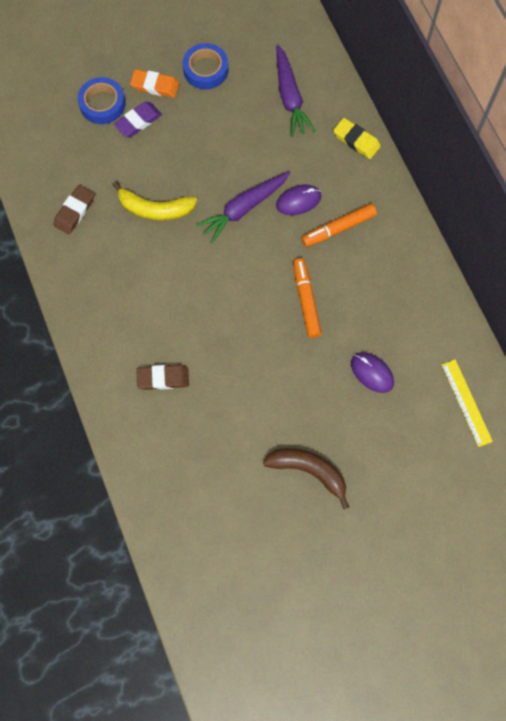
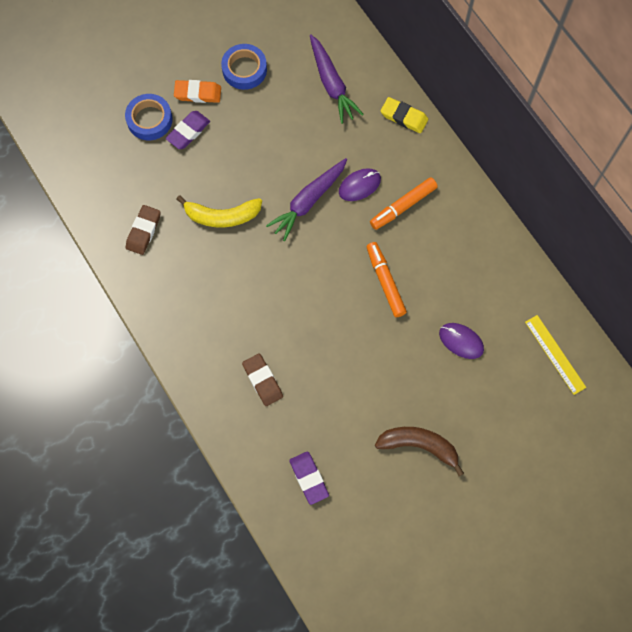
camera: 10 degrees left, 0 degrees up
brown eraser [136,365,189,390] -> brown eraser turned 75 degrees clockwise [242,354,283,406]
none -> purple eraser [289,451,329,505]

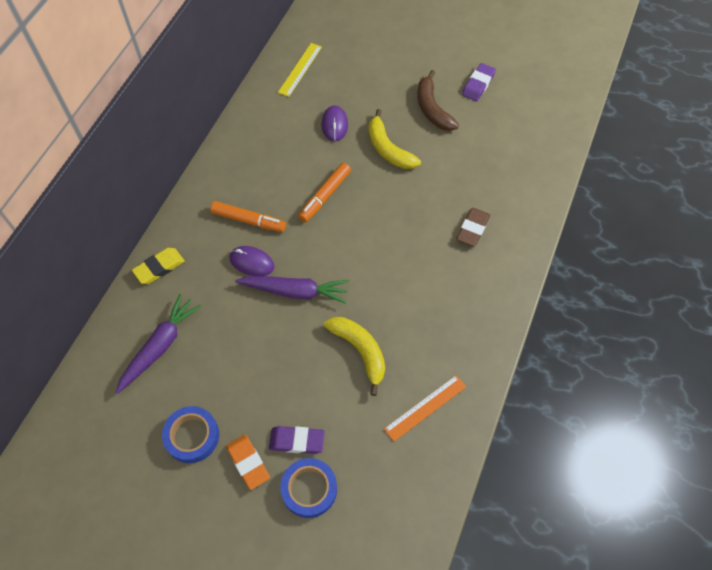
camera: 125 degrees left, 10 degrees down
brown eraser [126,205,161,255] -> orange ruler [384,375,466,441]
purple eraser [289,451,329,505] -> purple eraser moved to [462,63,496,101]
yellow eraser [381,97,428,133] -> yellow eraser turned 60 degrees clockwise [132,248,185,284]
none -> yellow banana [368,109,421,169]

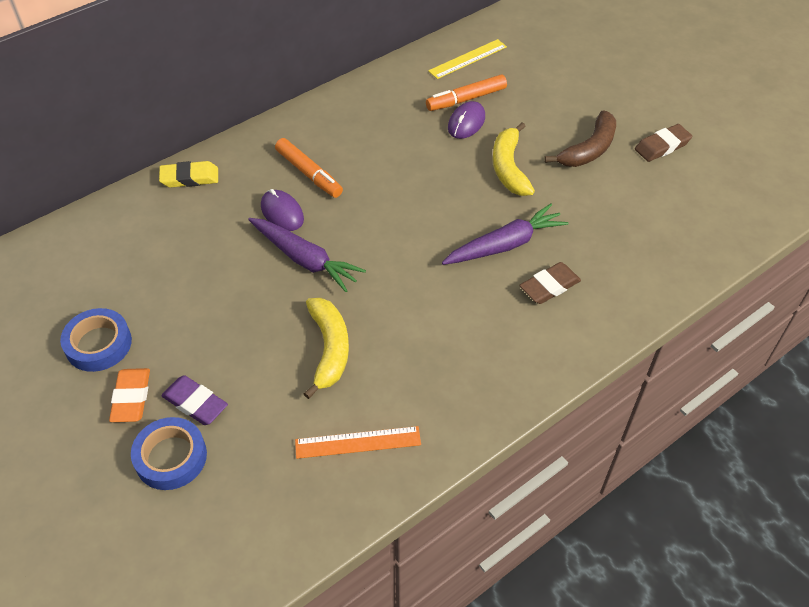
camera: 30 degrees right, 10 degrees down
purple carrot [116,294,202,394] -> purple carrot moved to [442,204,569,265]
orange marker [298,163,351,222] -> orange marker moved to [426,75,507,111]
brown banana [417,70,459,131] -> brown banana turned 150 degrees counterclockwise [544,110,616,167]
purple eraser [462,63,496,101] -> brown eraser [635,124,692,162]

